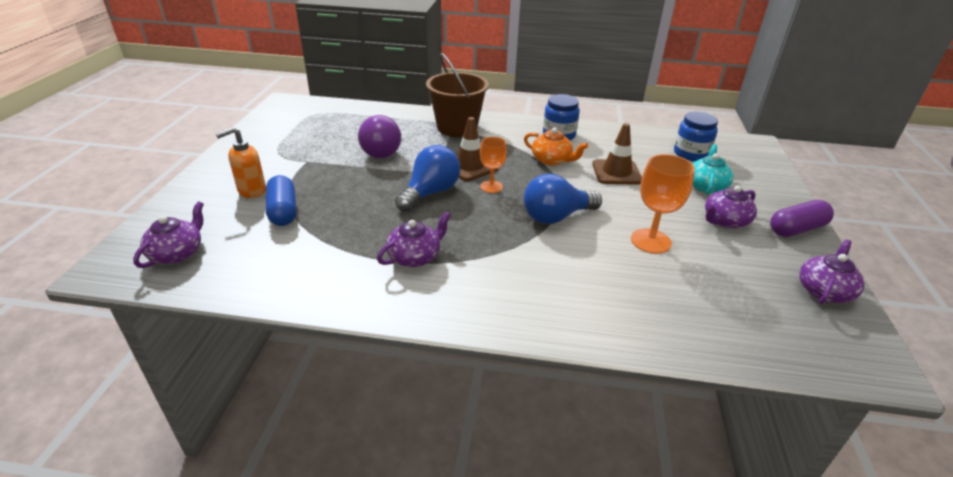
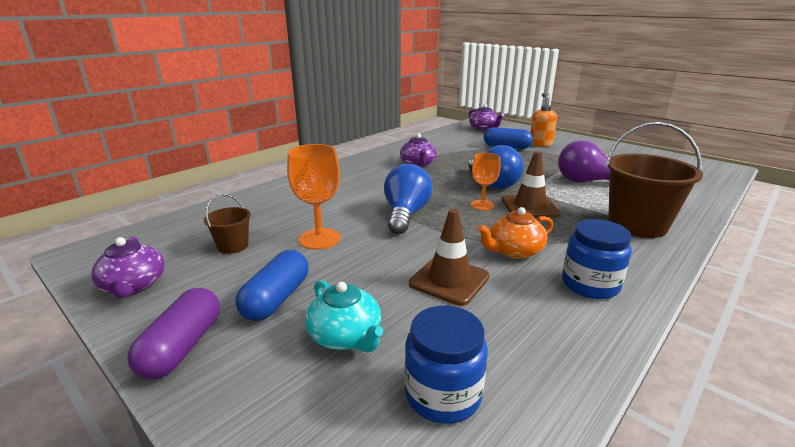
camera: 125 degrees right, 10 degrees down
purple teapot [705,186,757,229] -> blue capsule [235,250,309,321]
none -> brown bucket [204,194,251,254]

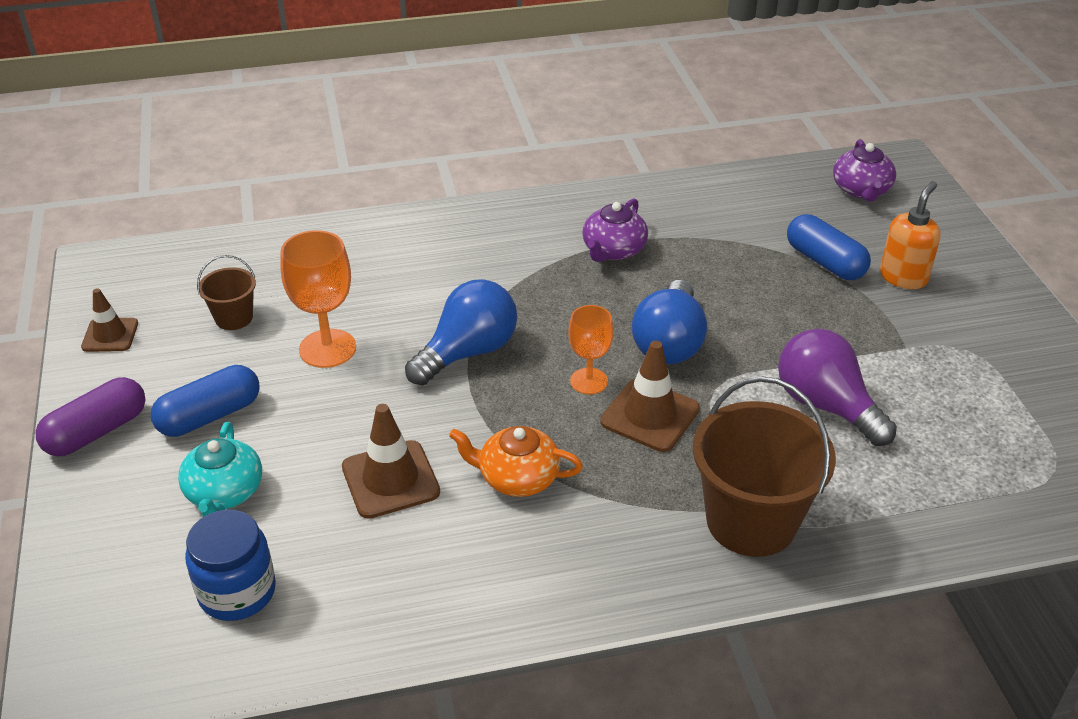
camera: 35 degrees right, 15 degrees up
purple teapot [91,237,165,298] -> brown traffic cone [81,288,138,352]
blue jar [562,219,632,299] -> none

